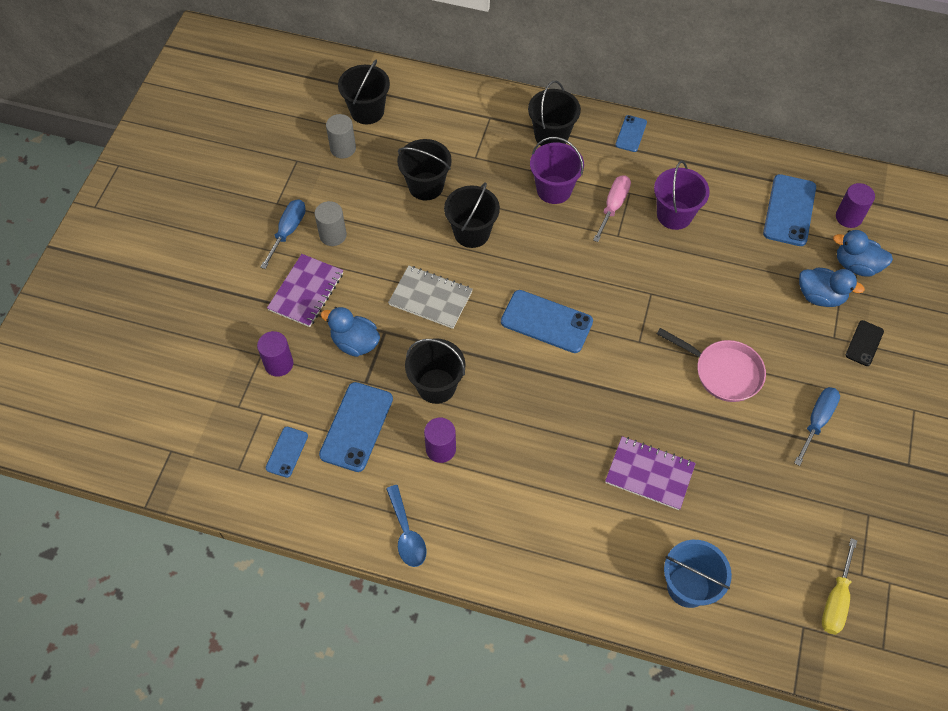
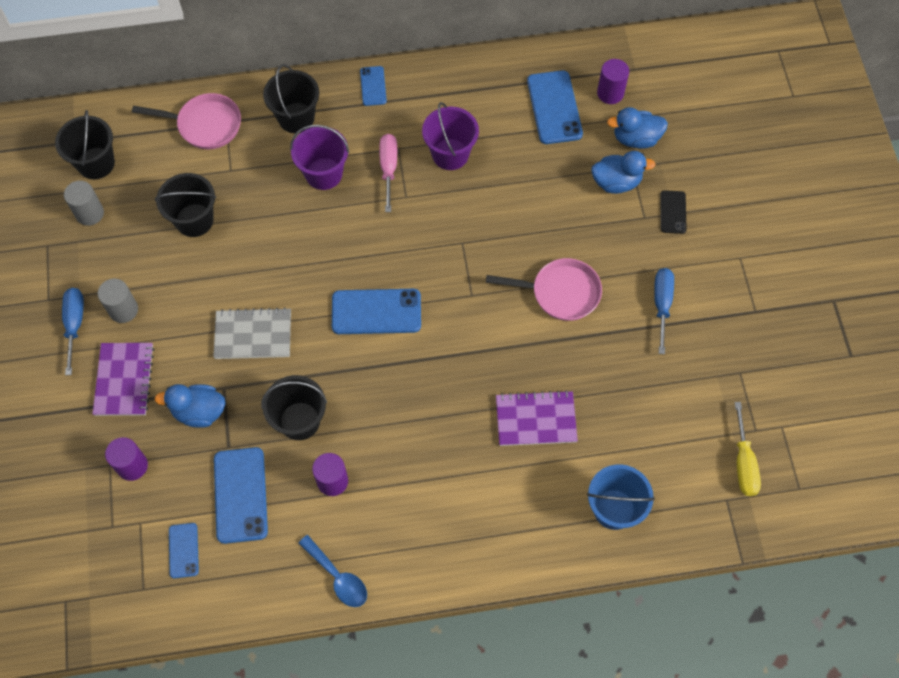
camera: 25 degrees left, 5 degrees up
black bucket [444,182,500,248] -> none
none -> pink pan [132,93,241,149]

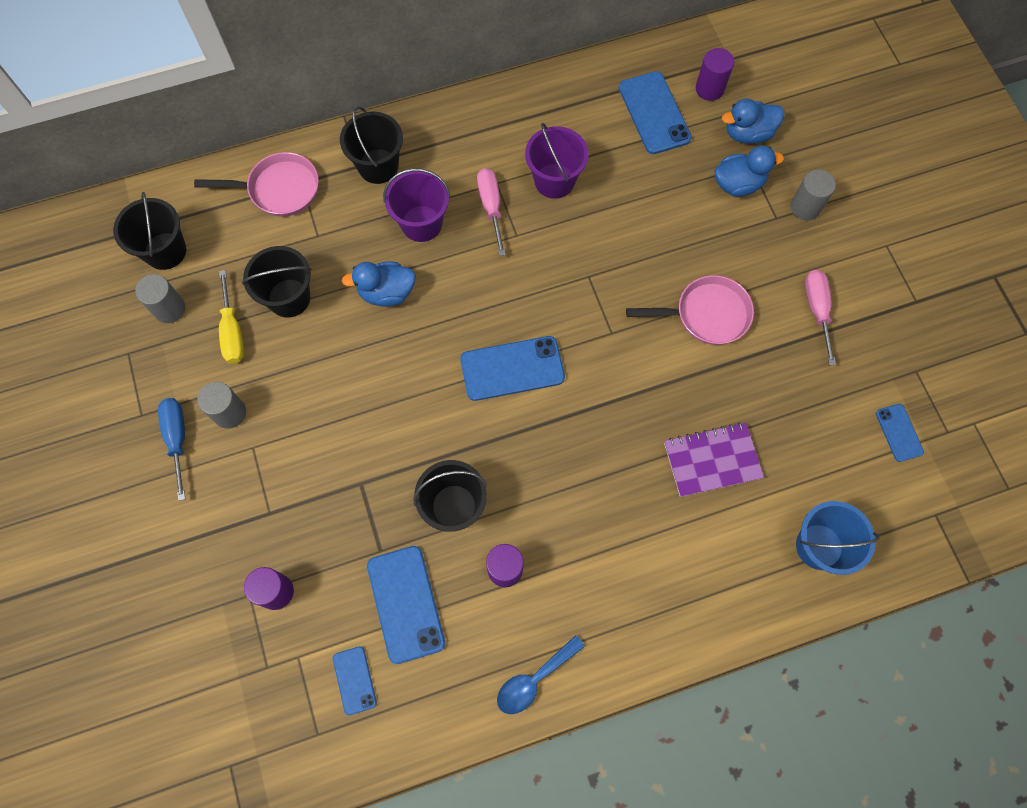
camera: 10 degrees left, 5 degrees up
purple notebook [92,343,154,416] -> none
blue duck [155,384,225,428] -> blue duck moved to [342,261,416,307]
grey notebook [213,307,291,359] -> none
blue spoon [299,535,367,607] -> blue spoon turned 105 degrees clockwise [497,635,585,714]
blue phone [360,66,387,106] -> blue phone moved to [876,404,924,462]
blue screwdriver [654,268,674,354] -> pink screwdriver [805,270,836,365]
black phone [660,190,687,234] -> grey cylinder [790,169,836,220]
yellow screwdriver [735,402,761,496] -> yellow screwdriver moved to [219,270,244,364]

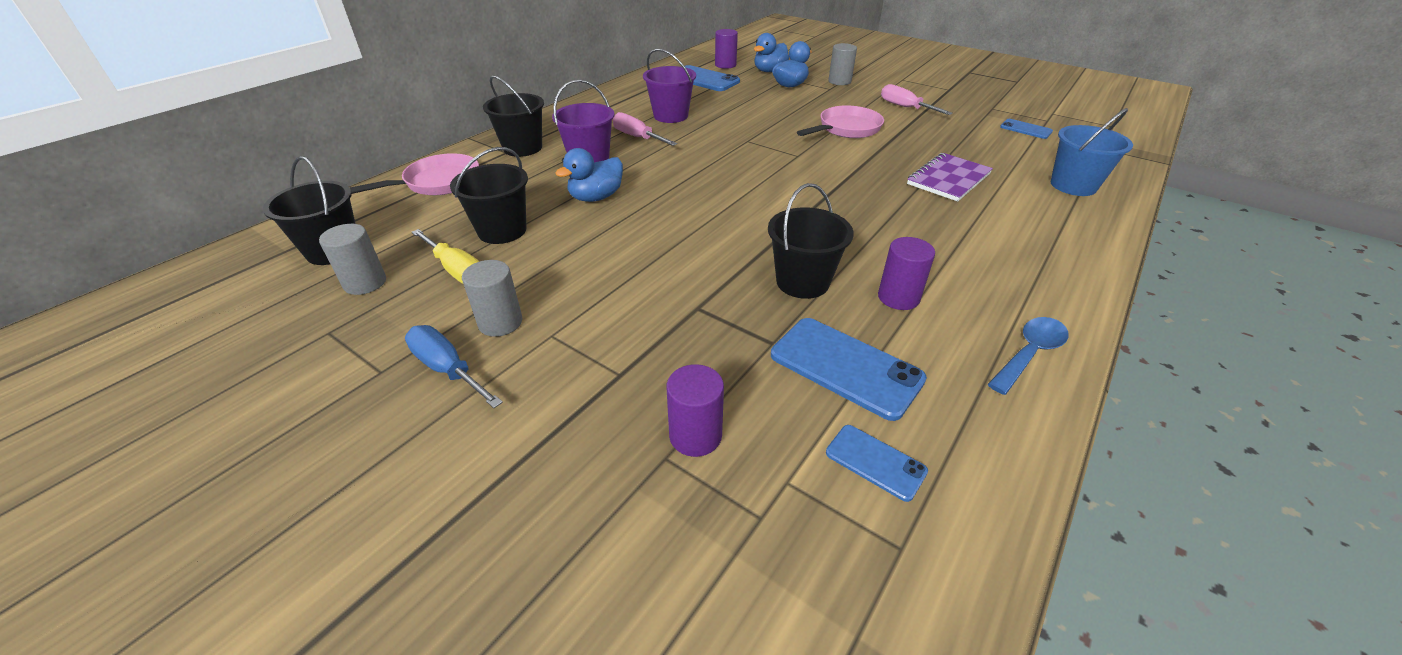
camera: 35 degrees left, 30 degrees down
blue phone [460,336,565,401] -> none
blue spoon [497,635,585,714] -> blue spoon turned 150 degrees counterclockwise [988,317,1069,395]

